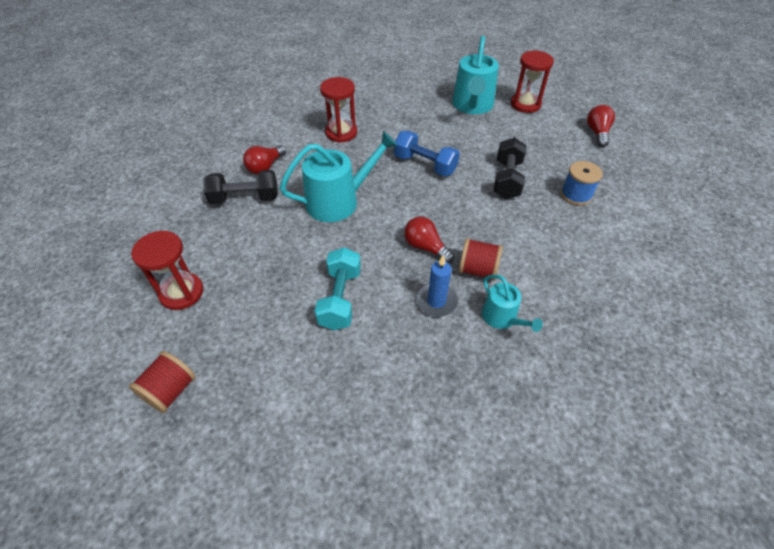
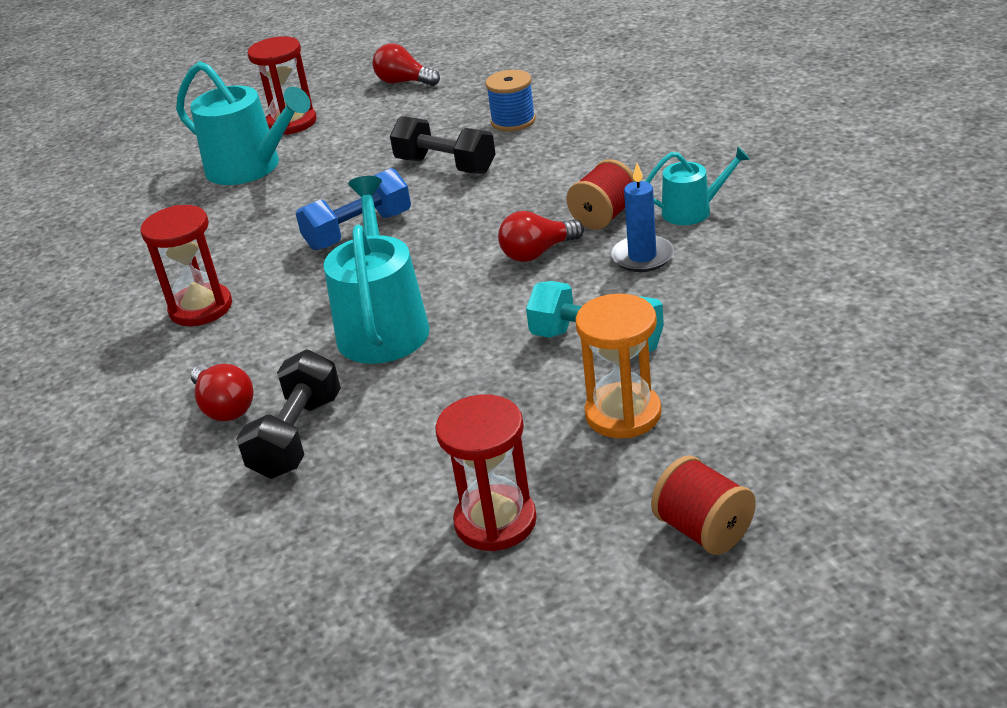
camera: 65 degrees left, 15 degrees down
none -> orange hourglass [575,293,662,438]

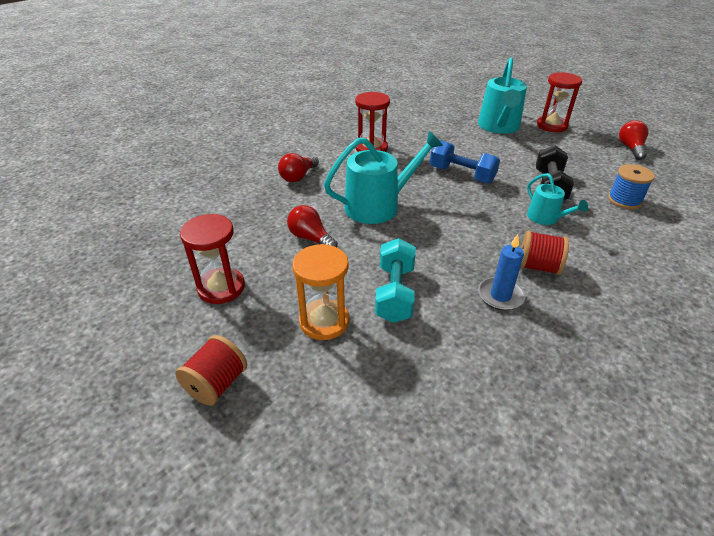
camera: 65 degrees right, 5 degrees up
black dumbbell [236,350,341,479] -> none
red light bulb [498,211,584,262] -> red light bulb moved to [287,205,338,247]
turquoise watering can [645,147,750,225] -> turquoise watering can moved to [527,173,588,225]

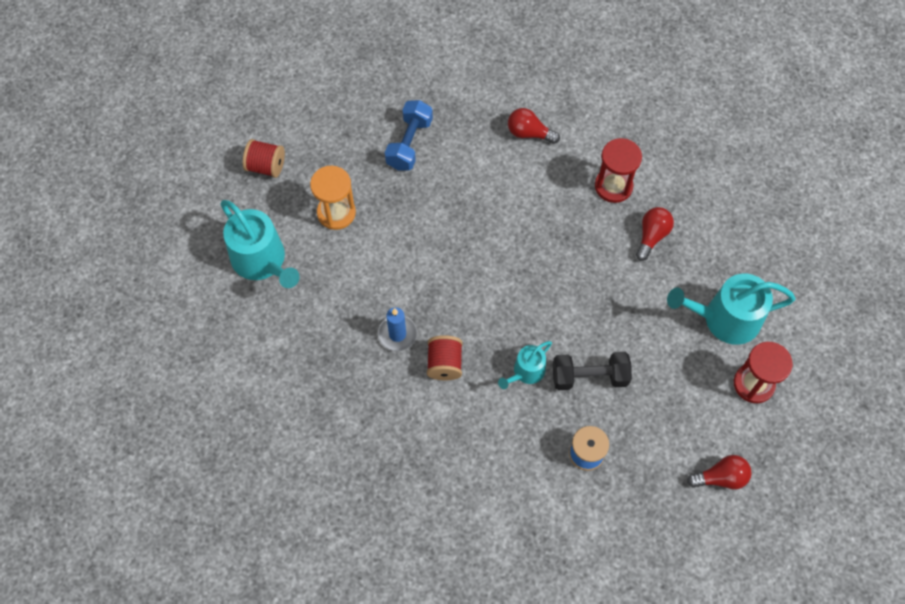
camera: 75 degrees right, 25 degrees up
red hourglass [180,214,245,304] -> none
red light bulb [287,205,338,247] -> red light bulb moved to [636,207,674,261]
turquoise watering can [324,131,443,224] -> turquoise watering can moved to [220,200,300,288]
turquoise dumbbell [375,238,416,323] -> none
blue dumbbell [430,140,500,183] -> blue dumbbell moved to [385,100,433,171]

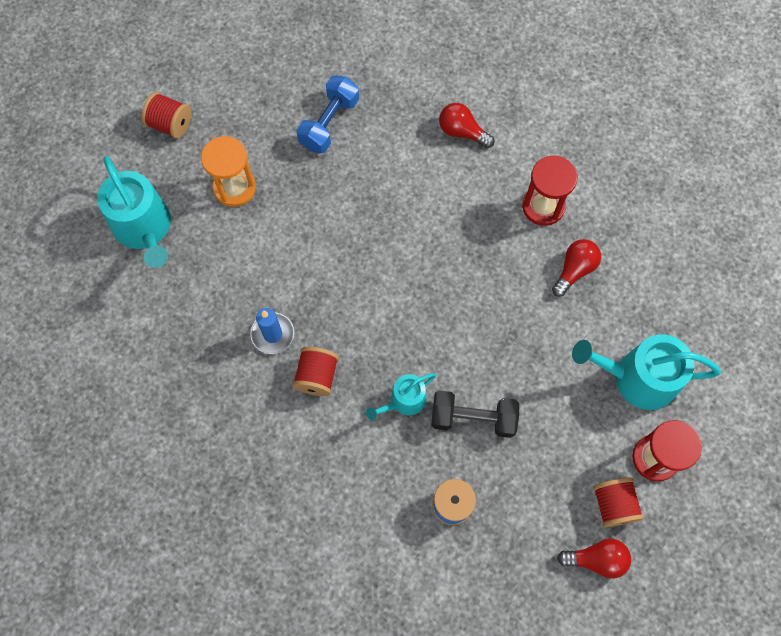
camera: 10 degrees right, 5 degrees up
none -> red spool [593,477,644,528]

